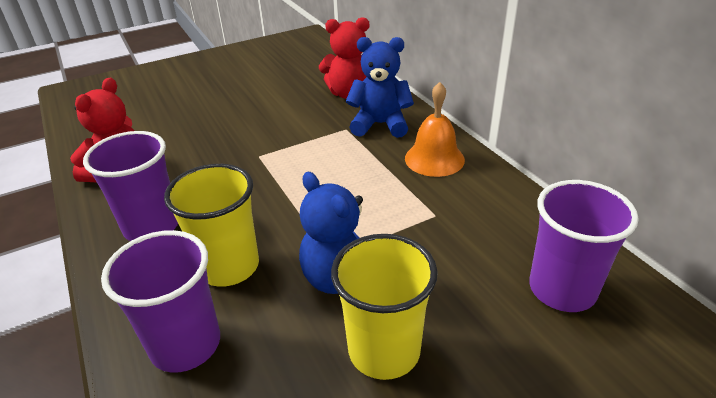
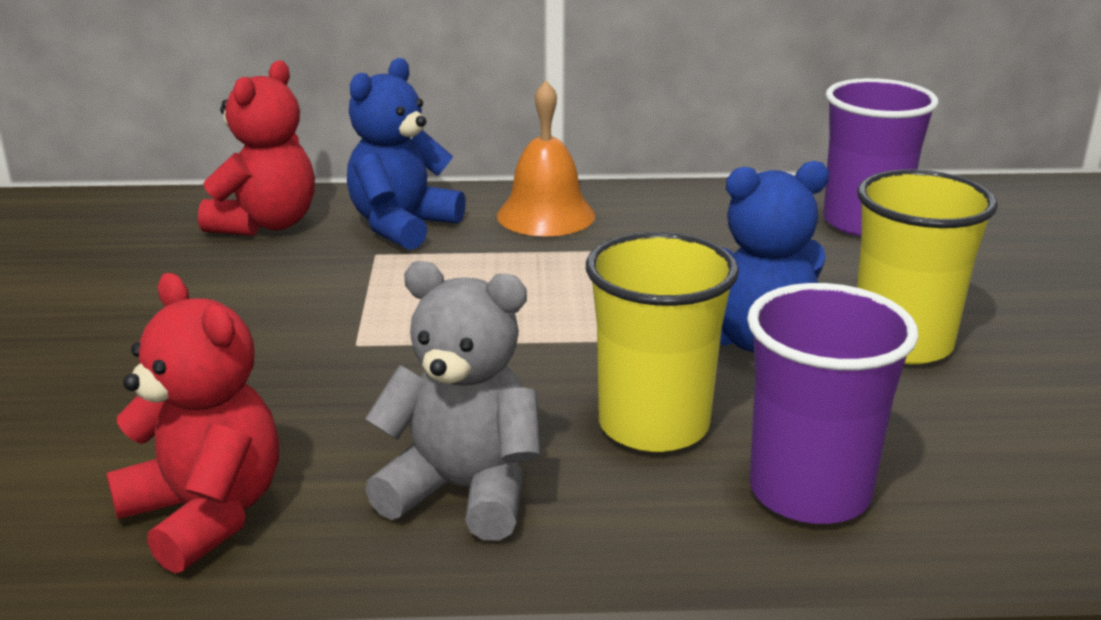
camera: 65 degrees left, 10 degrees down
purple cup [83,131,178,241] -> grey teddy bear [365,261,541,541]

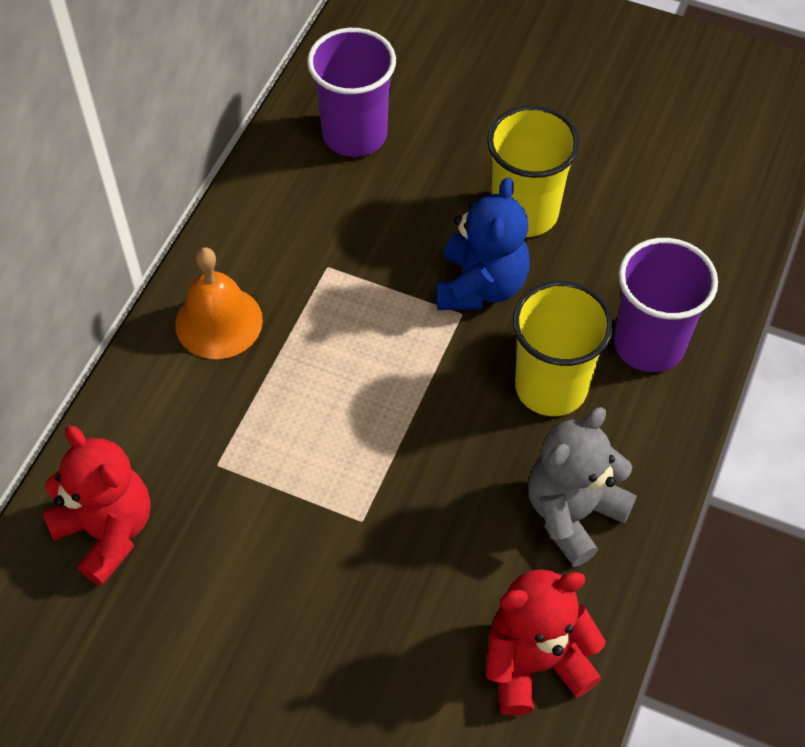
camera: 65 degrees left, 30 degrees up
blue teddy bear [347,58,466,250] -> none

